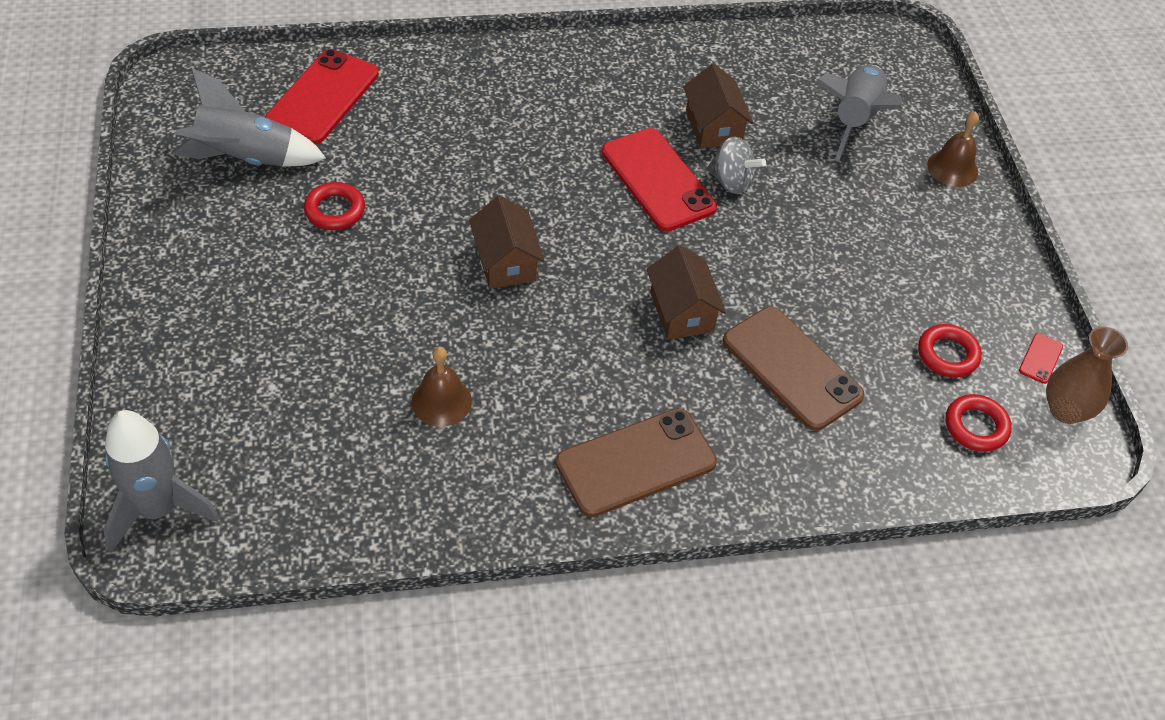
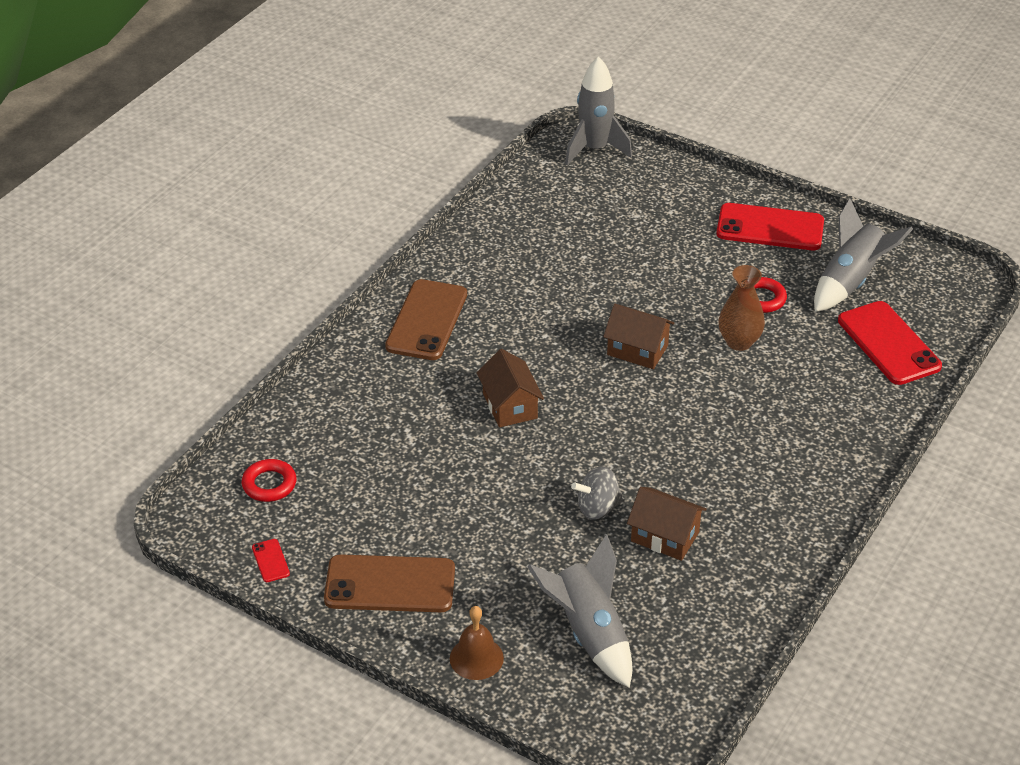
camera: 135 degrees right, 10 degrees down
brown bell [411,346,472,427] -> none
red phone [602,128,717,231] -> red phone moved to [716,203,824,250]
brown house [647,245,726,340] -> brown house turned 45 degrees clockwise [477,349,544,428]
brown phone [723,307,865,431] -> brown phone moved to [324,554,455,612]
red ring [918,324,982,378] -> none
brown vase [1046,327,1128,424] -> brown vase moved to [718,265,765,351]

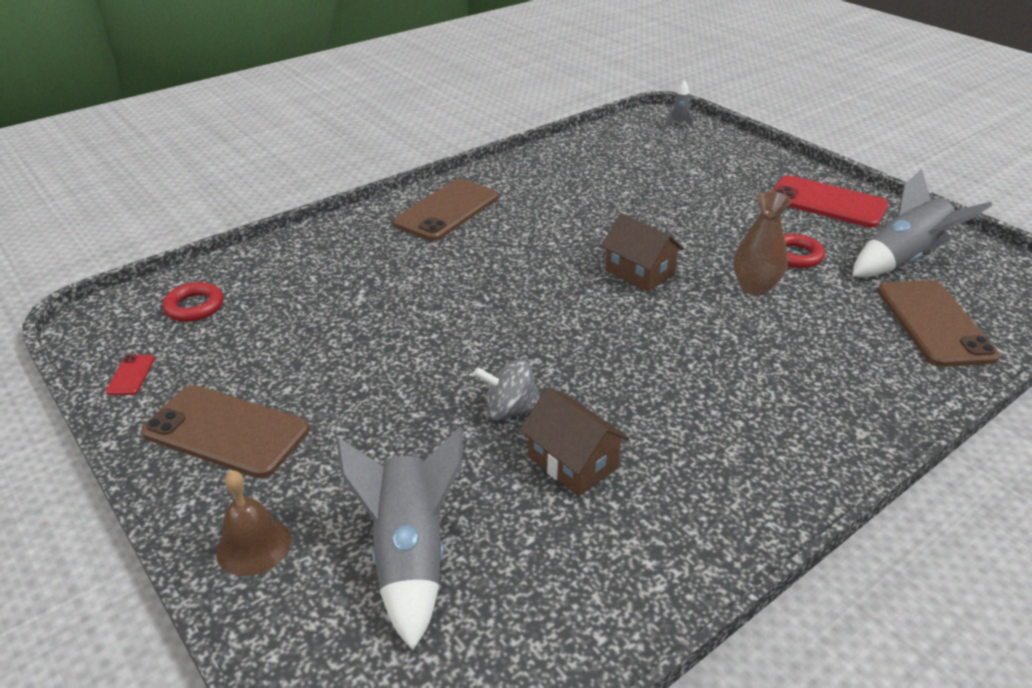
camera: 20 degrees right, 5 degrees down
brown house [477,349,544,428] -> none
grey rocket [565,56,632,165] -> grey rocket [665,80,693,128], size x0.44
red phone [838,301,942,385] -> brown phone [877,280,1000,367]

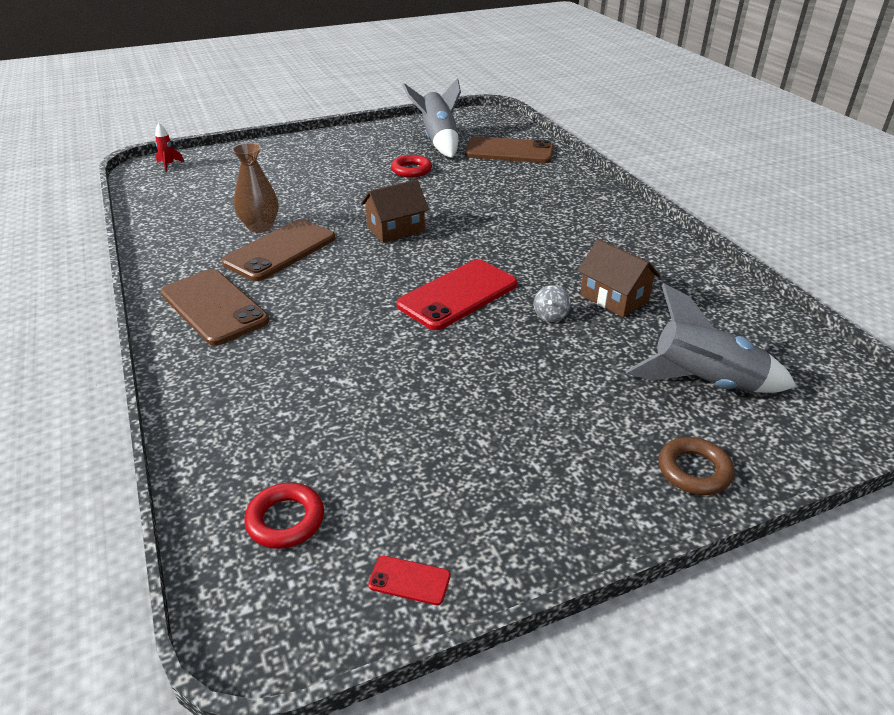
camera: 75 degrees left, 0 degrees up
brown phone [141,385,309,478] -> brown phone moved to [222,219,336,281]
brown bell [216,470,291,576] -> brown ring [659,437,734,495]
grey spinning top [473,360,540,421] -> grey spinning top [533,285,571,322], size x0.67
brown house [520,388,630,496] -> brown house turned 75 degrees clockwise [578,239,660,317]
grey rocket [665,80,693,128] -> red rocket [155,122,184,172]
brown vase [733,191,791,296] -> brown vase moved to [232,143,279,233]
red phone [772,175,888,228] -> red phone moved to [396,259,517,330]

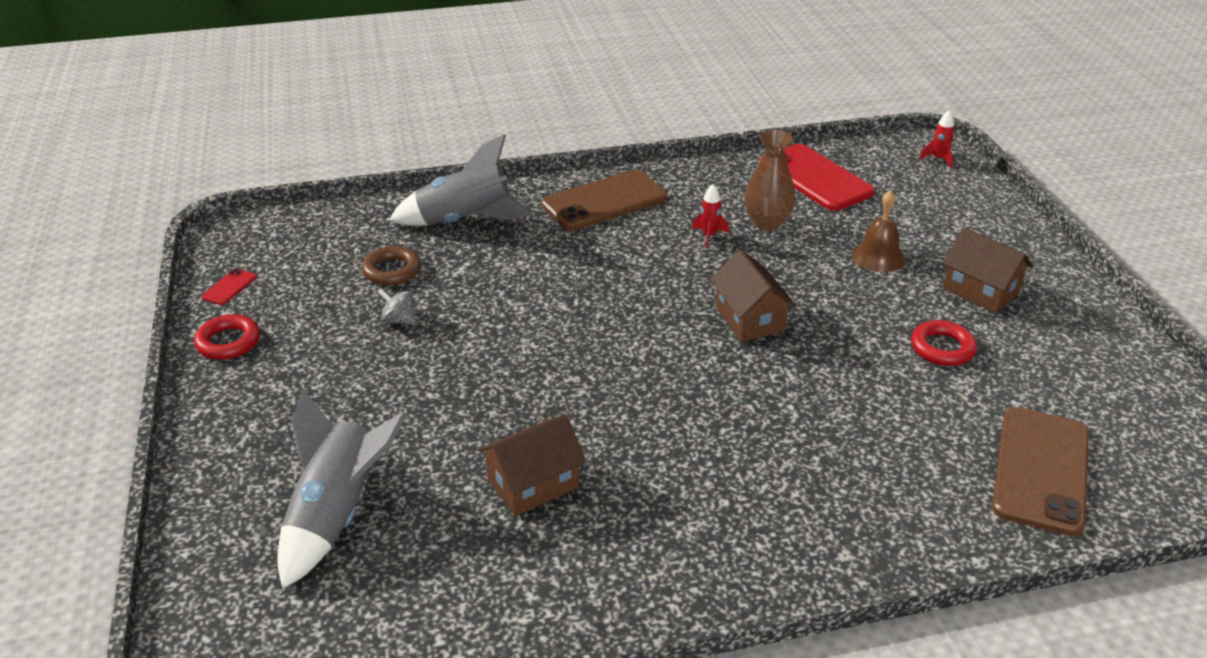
camera: 100 degrees right, 0 degrees up
brown phone [222,219,336,281] -> red rocket [692,184,729,248]
red ring [244,483,324,549] -> red ring moved to [194,314,260,360]
red phone [396,259,517,330] -> red phone moved to [760,144,875,211]
grey rocket [402,78,461,158] -> grey rocket moved to [389,134,533,226]
grey spinning top [533,285,571,322] -> grey spinning top moved to [377,288,416,325]
brown ring [659,437,734,495] -> brown ring moved to [362,246,421,285]
none -> brown bell [852,190,905,272]
none -> brown house [943,228,1033,313]

